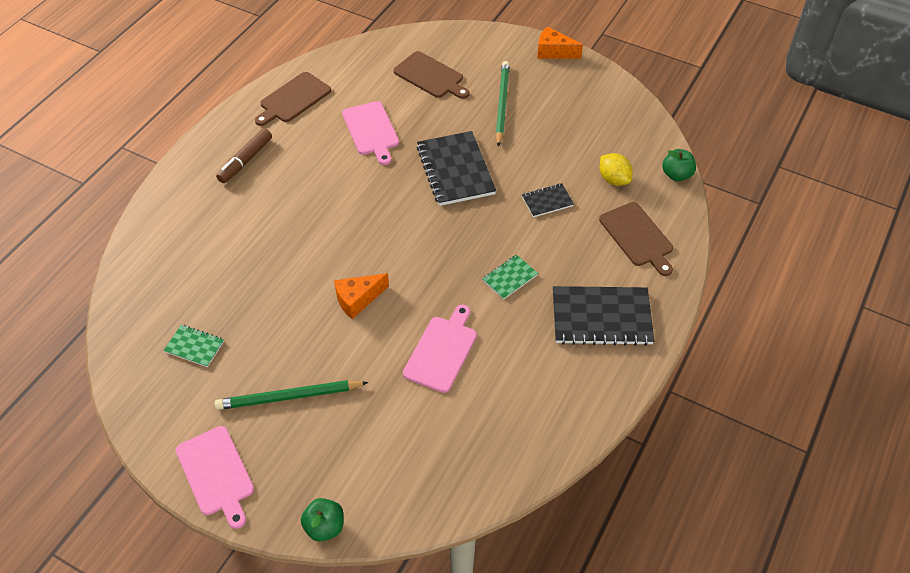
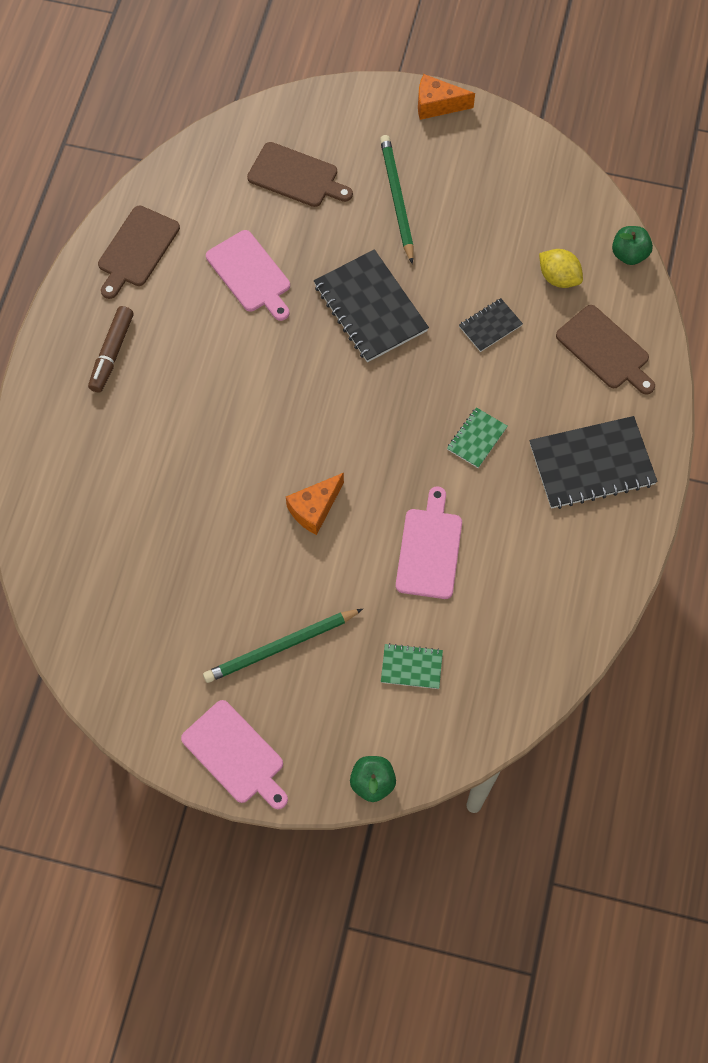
camera: 15 degrees left, 15 degrees up
green notebook [164,325,224,367] -> green notebook moved to [381,643,443,689]

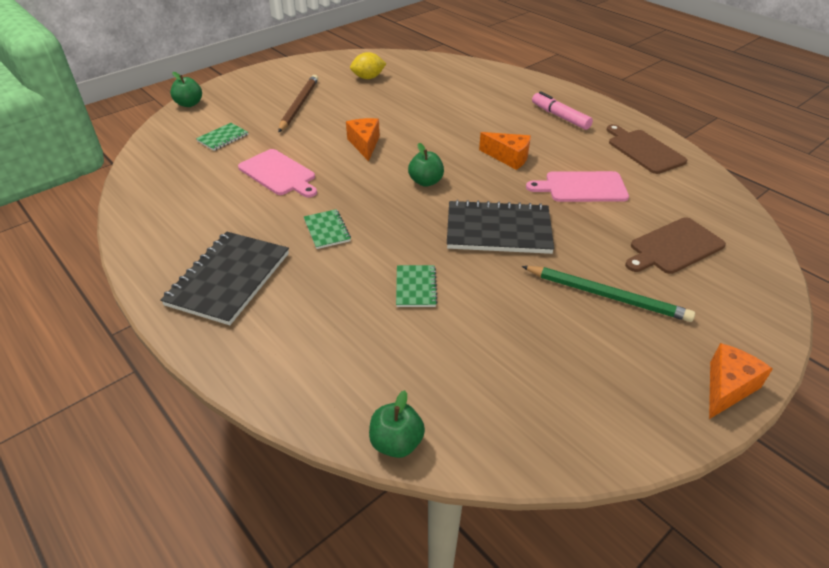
camera: 125 degrees right, 25 degrees down
brown marker [88,306,134,393] -> pink marker [532,91,593,130]
pink cutting board [181,700,288,809] -> none
green pencil [203,609,363,683] -> brown pencil [278,75,318,132]
black notebook [459,298,523,352] -> green notebook [396,265,438,307]
yellow lemon [539,249,583,288] -> yellow lemon moved to [350,52,386,79]
brown cutting board [556,305,655,395] -> none
none -> green apple [408,143,444,187]
none -> orange cheese [479,132,531,170]

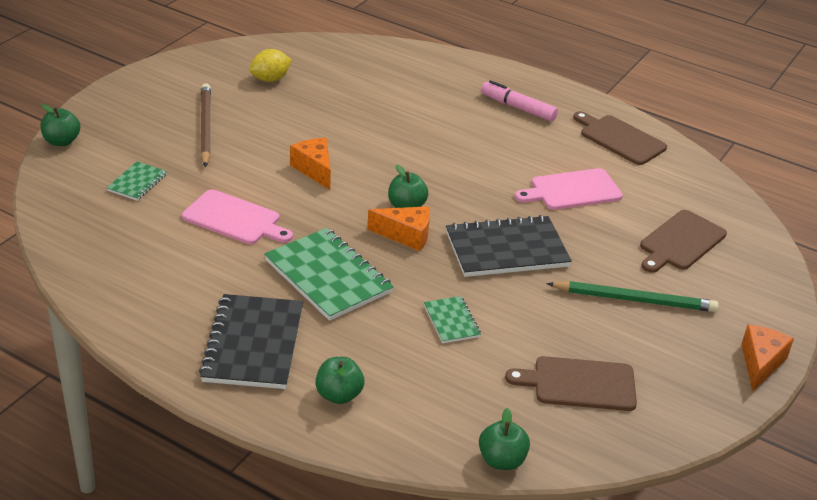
camera: 20 degrees left, 5 degrees down
green notebook [304,209,351,249] -> green notebook [264,228,394,321], size x1.99
orange cheese [479,132,531,170] -> orange cheese moved to [367,206,430,251]
none -> green apple [315,357,364,404]
none -> brown cutting board [505,356,637,411]

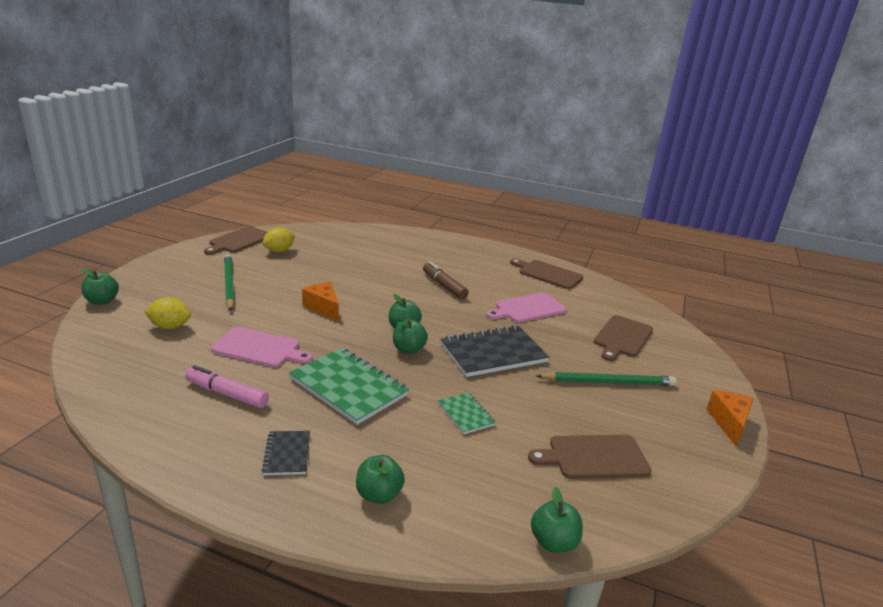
camera: 10 degrees left, 10 degrees down
green notebook [107,161,167,201] -> yellow lemon [144,297,191,329]
black notebook [199,294,303,389] -> black notebook [262,431,310,475], size x0.50
brown pencil [200,83,211,167] -> green pencil [224,254,235,311]
orange cheese [367,206,430,251] -> green apple [393,319,428,354]
pink marker [481,80,558,121] -> pink marker moved to [185,365,269,408]
none -> brown cutting board [204,226,267,255]
none -> brown marker [423,262,469,299]

